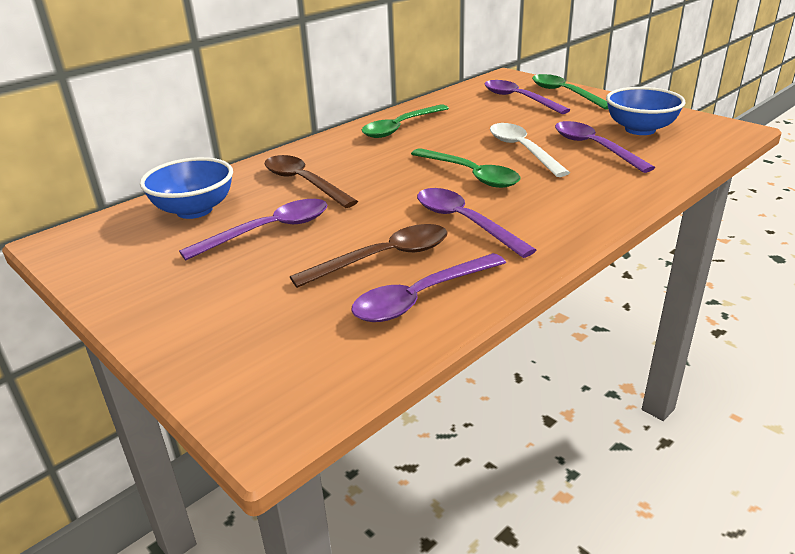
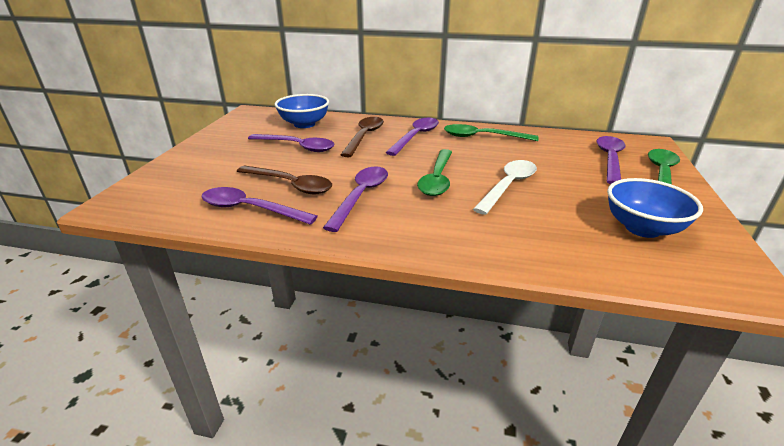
camera: 55 degrees right, 0 degrees up
purple spoon [555,121,655,173] -> purple spoon moved to [385,118,439,156]

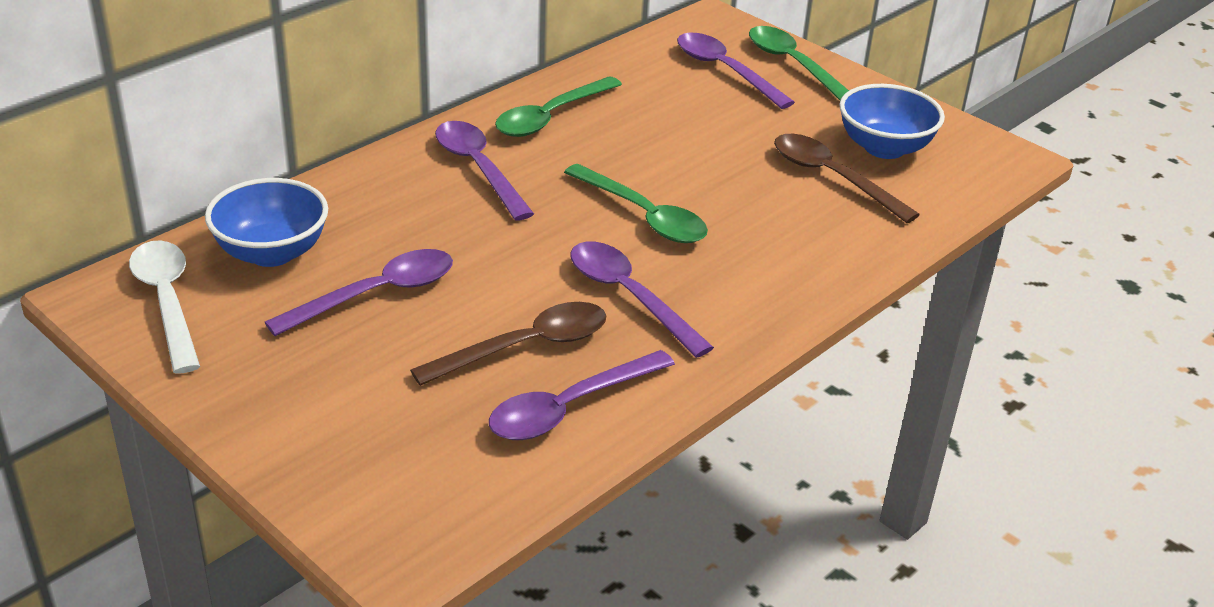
camera: 60 degrees left, 5 degrees up
brown spoon [340,117,384,157] -> brown spoon moved to [774,134,920,223]
white spoon [473,160,537,215] -> white spoon moved to [129,240,200,374]

